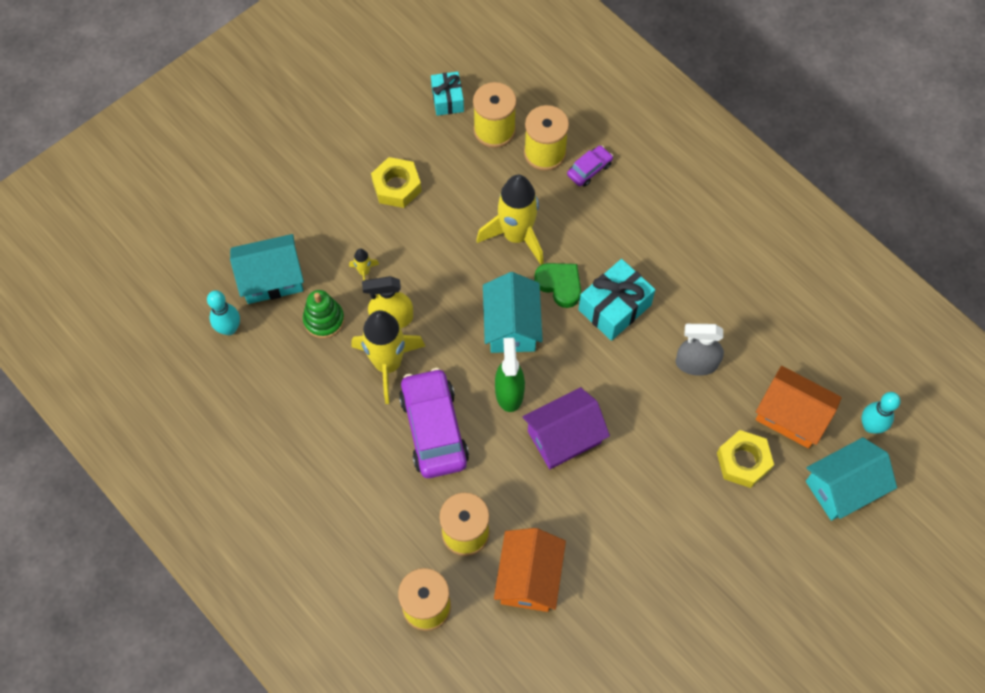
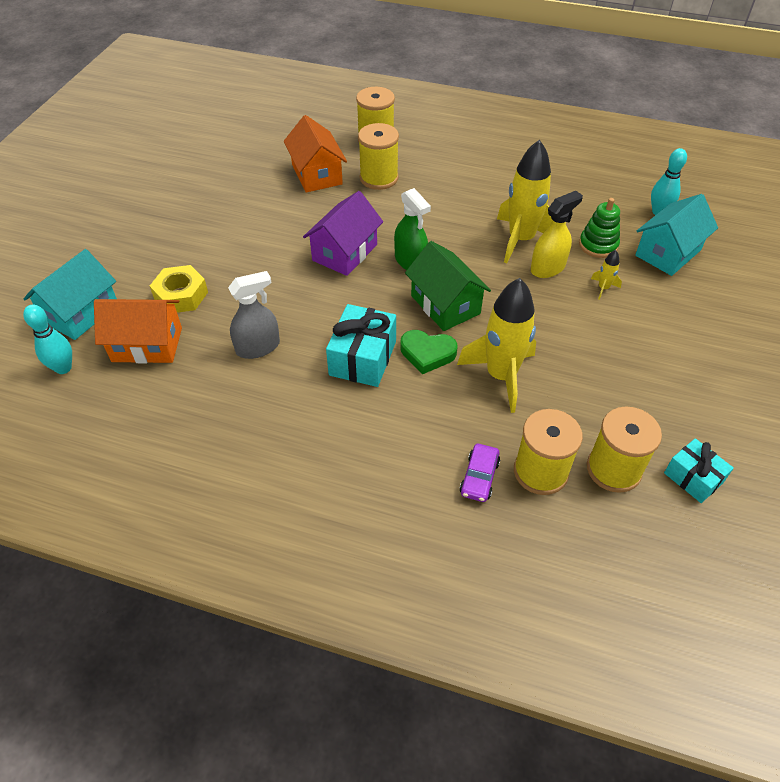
camera: 150 degrees right, 15 degrees down
yellow nut [371,157,422,208] -> none
purple car [399,368,469,478] -> none
turquoise house [483,272,543,353] -> green house [405,241,491,331]

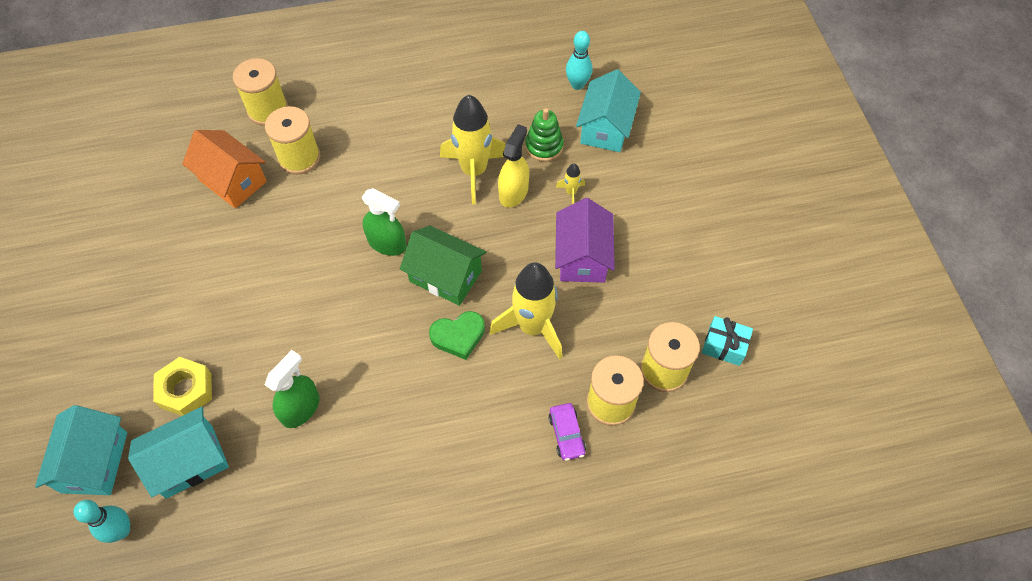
camera: 30 degrees left, 10 degrees up
orange house [94,299,182,363] -> turquoise house [128,407,229,499]
grey spray bottle [228,271,280,359] -> green spray bottle [265,350,320,428]
purple house [303,191,383,276] -> purple house moved to [555,198,615,283]
turquoise gift [326,304,396,387] -> none

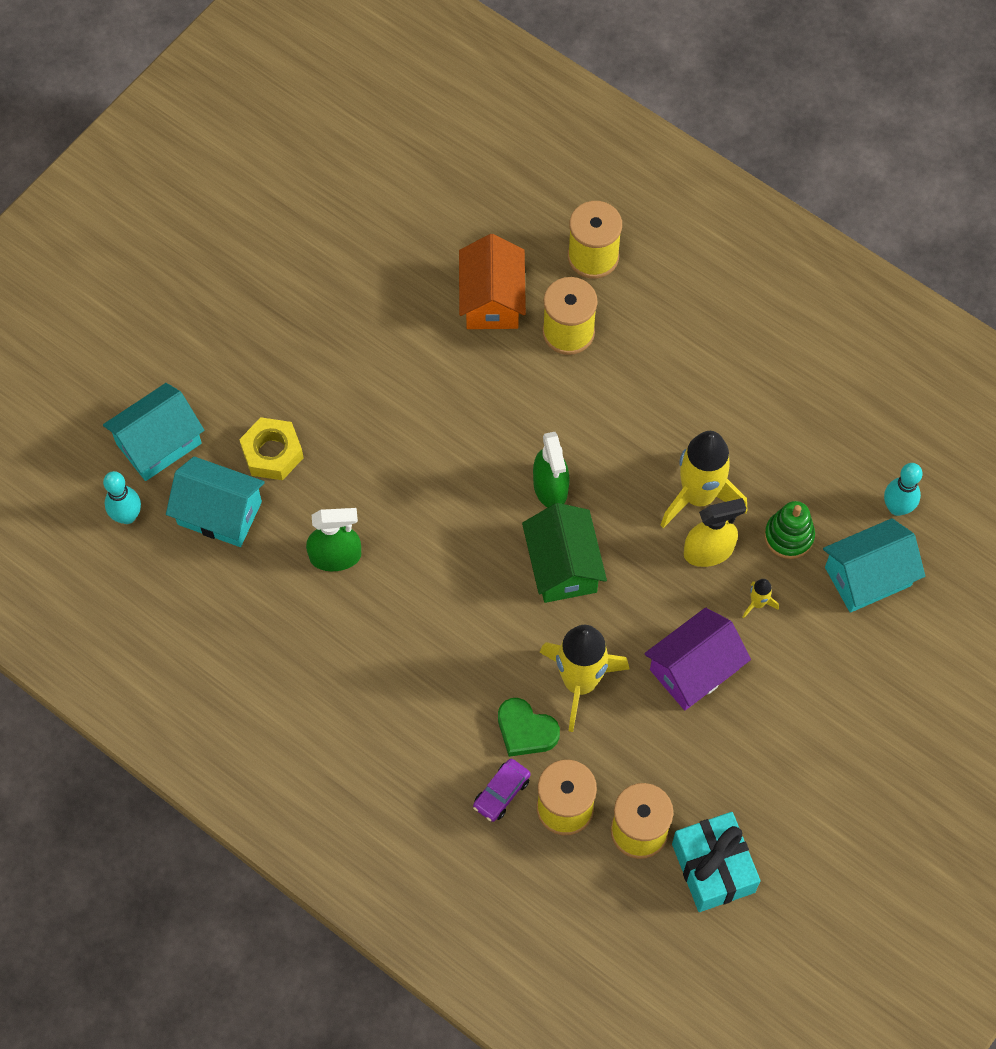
camera: 50 degrees right, 5 degrees up
green heart [429,311,485,360] -> green heart moved to [498,698,560,757]
turquoise gift [702,316,753,366] -> turquoise gift [672,812,760,912], size x1.57

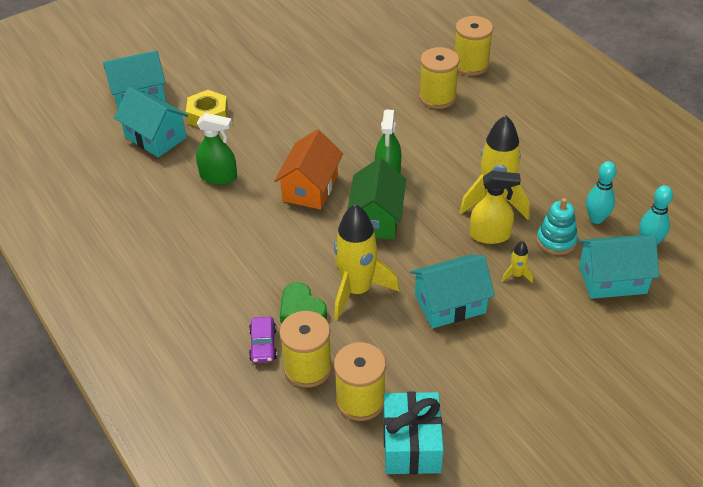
camera: 20 degrees right, 20 degrees down
turquoise bowling pin [103,471,141,524] -> turquoise bowling pin moved to [586,161,617,224]
orange house [459,234,526,329] -> orange house moved to [274,129,343,210]
purple car [473,759,531,822] -> purple car turned 60 degrees counterclockwise [249,317,277,363]
purple house [644,608,751,710] -> turquoise house [410,255,495,329]
green stacking toy [764,501,815,559] -> turquoise stacking toy [537,198,578,255]

